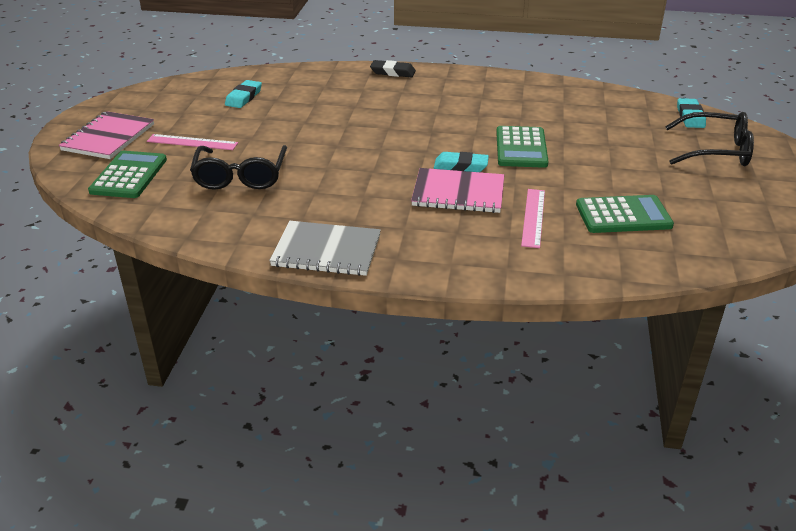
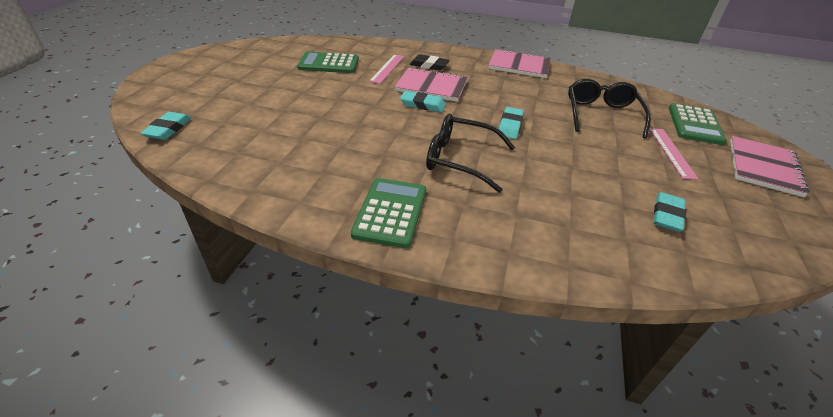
camera: 175 degrees left, 5 degrees up
pink ruler [147,134,238,150] -> pink ruler turned 75 degrees clockwise [650,128,698,180]
grey notebook [269,221,381,276] -> pink notebook [488,49,551,78]
black eraser [370,60,416,77] -> black eraser moved to [410,54,450,71]
green calculator [496,126,549,168] -> green calculator moved to [351,178,426,248]
black glasses [665,112,754,166] -> black glasses moved to [426,114,516,193]
none -> turquoise eraser [498,107,524,139]

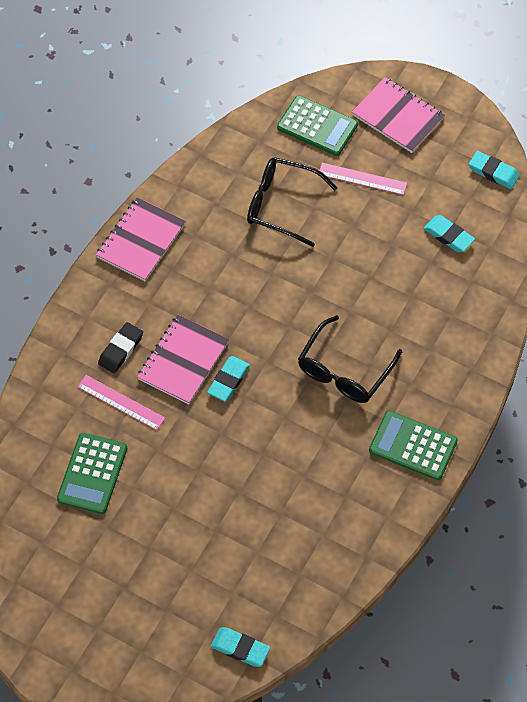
camera: 75 degrees left, 20 degrees up
turquoise eraser [498,107,524,139] -> turquoise eraser moved to [469,151,520,189]

